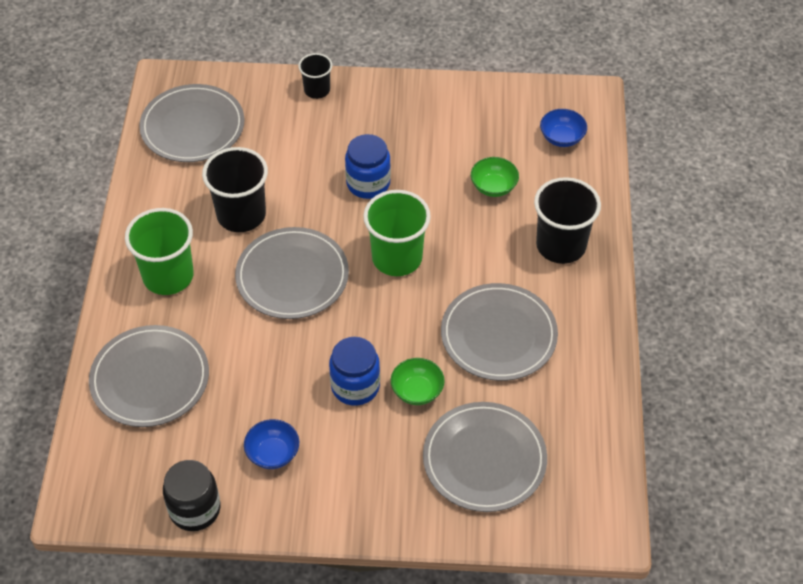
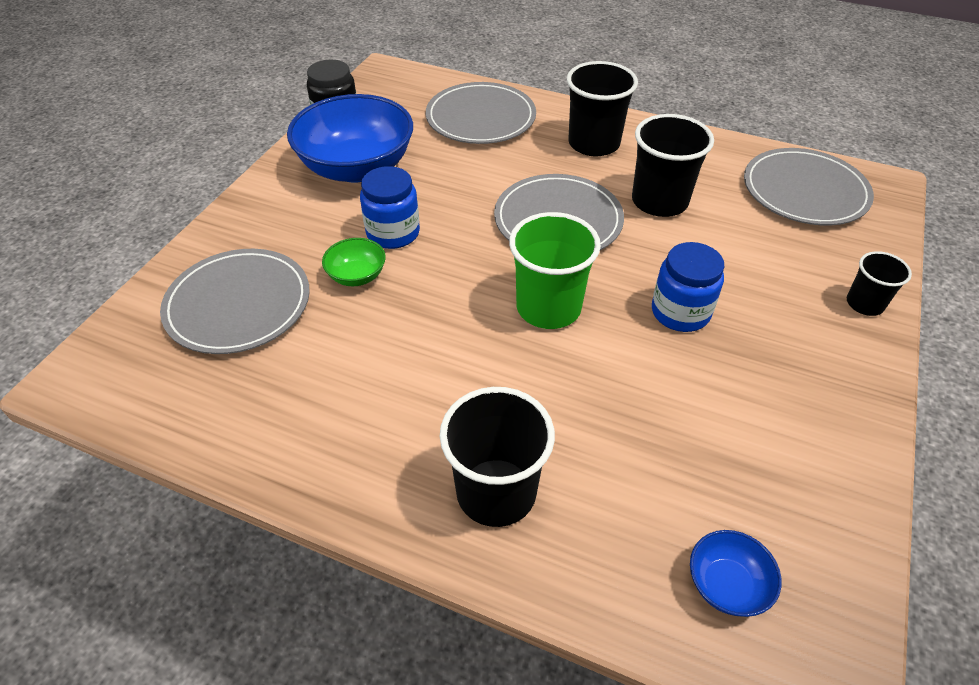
camera: 110 degrees right, 5 degrees down
green cup [125,208,194,295] -> black cup [567,61,638,156]
blue bowl [244,419,299,469] -> blue bowl [287,94,413,183], size x2.25
grey plate [441,283,558,381] -> none
green bowl [471,157,519,197] -> none

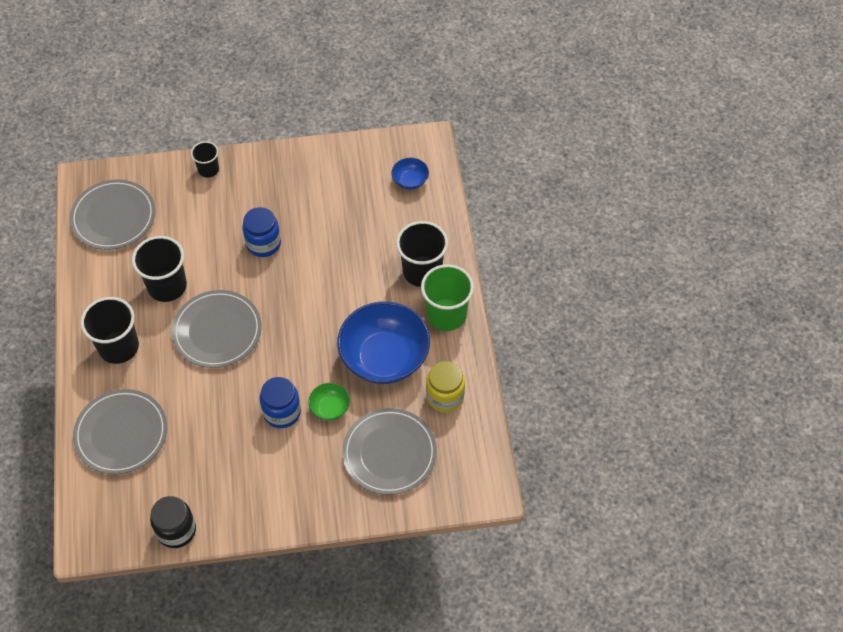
camera: 120 degrees left, 10 degrees up
blue bowl [287,94,413,183] -> blue bowl moved to [337,301,430,384]
green cup [509,212,601,329] -> green cup moved to [421,264,474,331]
none -> yellow jar [426,361,465,413]

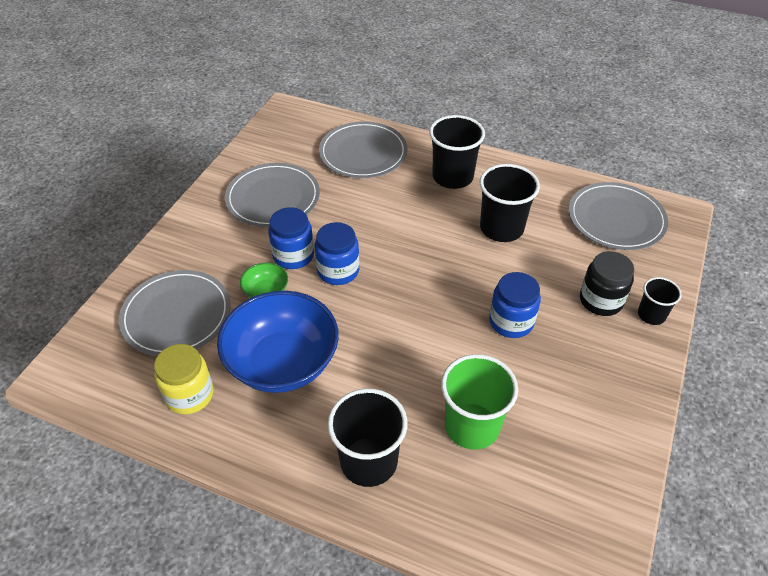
camera: 120 degrees right, 10 degrees down
black jar [150,496,196,548] -> black jar moved to [580,251,634,316]
grey plate [172,290,262,368] -> grey plate moved to [225,163,320,227]
blue bowl [391,158,429,190] -> none
green cup [421,264,474,331] -> green cup moved to [441,354,518,450]
none -> blue jar [315,222,359,285]

